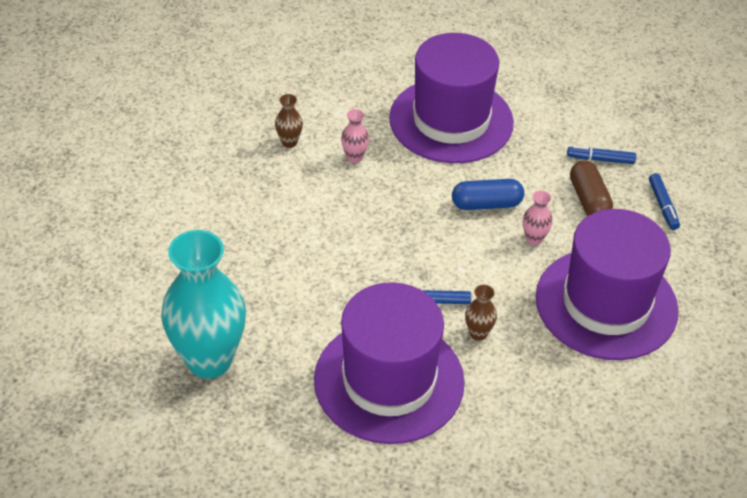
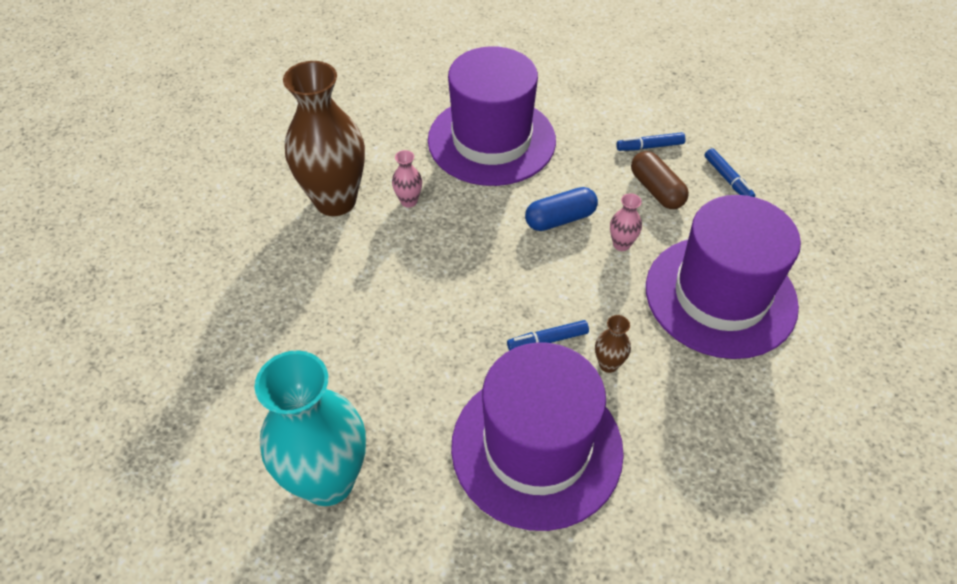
camera: 15 degrees left, 5 degrees up
brown vase [275,94,303,148] -> brown vase [283,61,365,216], size x2.50

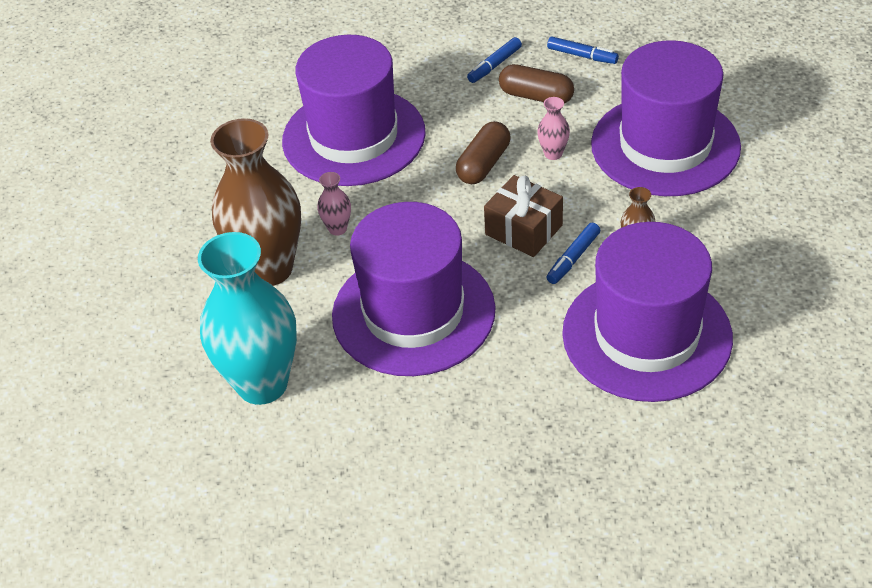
camera: 35 degrees left, 5 degrees down
turquoise vase [254,350,366,506] -> turquoise vase moved to [198,232,297,405]
blue capsule [525,187,598,231] -> brown capsule [456,121,510,184]
none -> purple hat [332,202,496,376]
none -> brown gift [484,175,563,257]

